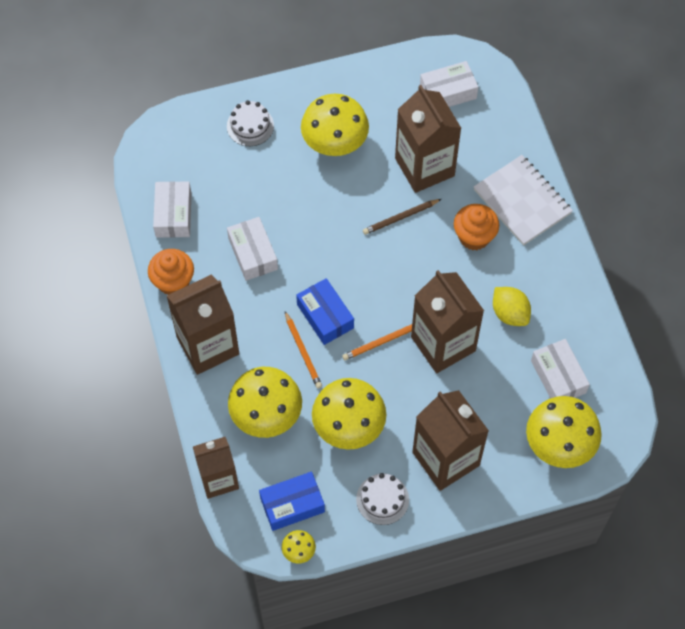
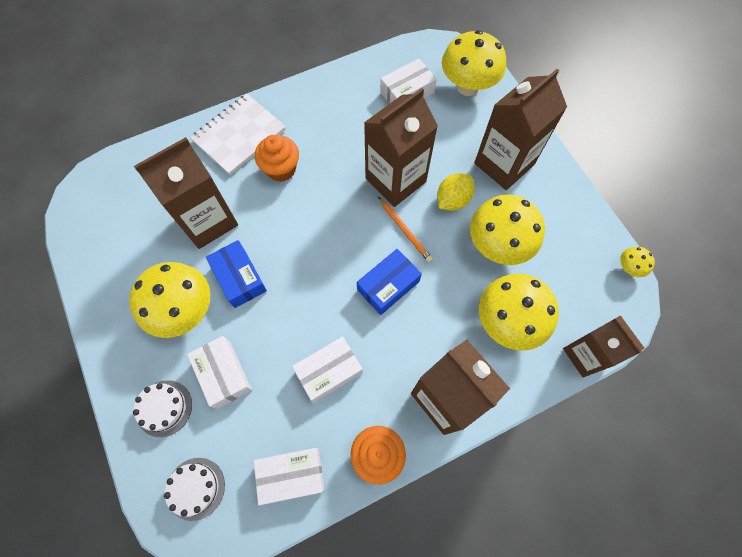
camera: 100 degrees left, 5 degrees up
blue box [259,472,325,531] -> blue box moved to [206,240,267,308]
orange pencil [285,311,322,389] -> none
white cake [356,473,409,525] -> white cake moved to [164,458,225,521]
brown pencil [363,199,441,235] -> none
white box [420,61,478,107] -> white box moved to [187,336,252,409]
yellow lemon [493,287,531,326] -> yellow lemon moved to [437,173,474,210]

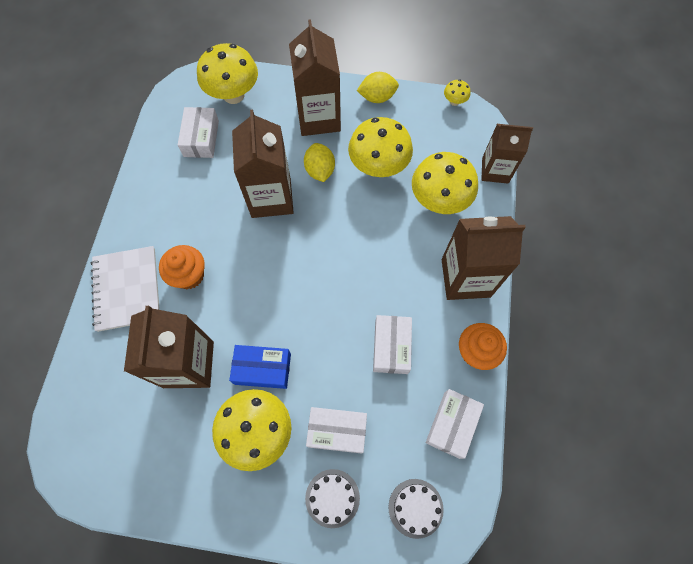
camera: 55 degrees left, 0 degrees up
blue box [357,249,422,315] -> none
orange pencil [378,197,433,262] -> none
none -> yellow lemon [357,72,399,103]

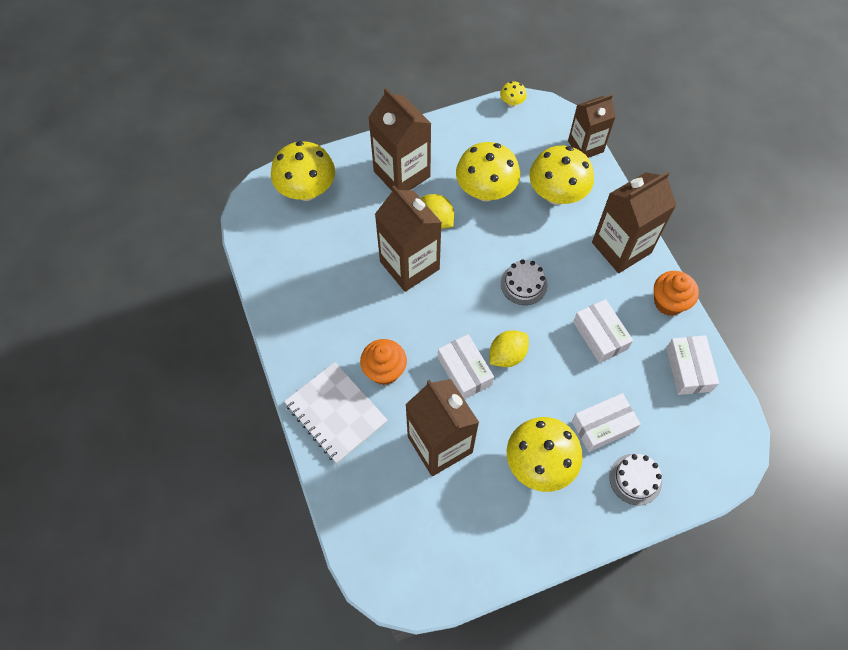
camera: 30 degrees left, 5 degrees down
white box [178,107,219,158] -> white box moved to [438,334,494,399]
blue box [229,345,291,389] -> none
yellow lemon [357,72,399,103] -> yellow lemon moved to [489,330,529,367]
white cake [388,479,444,539] -> white cake moved to [501,259,547,305]

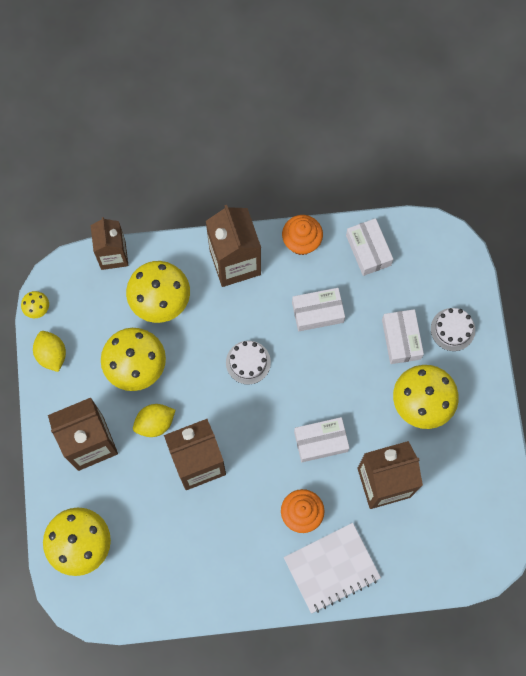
camera: 75 degrees left, 10 degrees up
yellow lemon [489,330,529,367] -> yellow lemon moved to [33,331,66,372]
white box [666,335,719,395] -> white box turned 60 degrees clockwise [346,218,393,276]

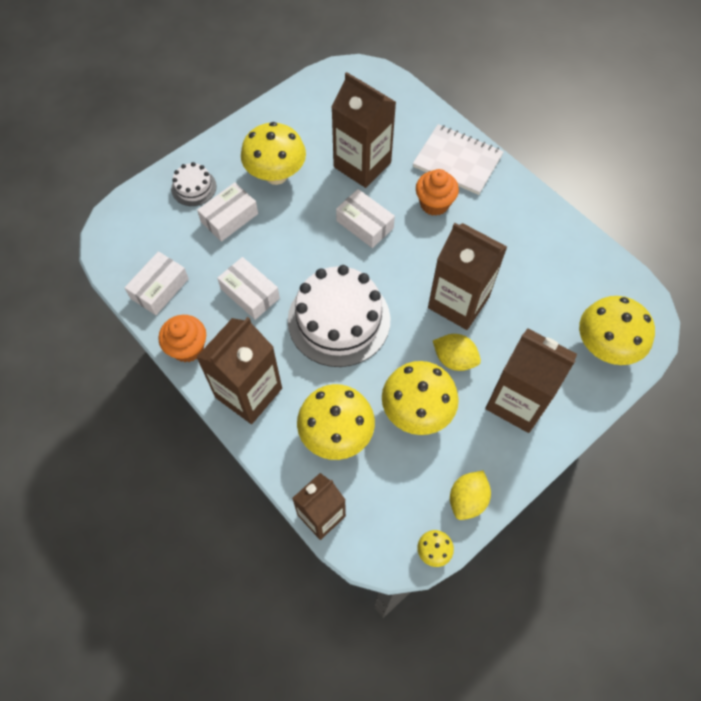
camera: 125 degrees left, 10 degrees down
white cake [226,341,271,385] -> white cake [288,265,390,367], size x2.09

